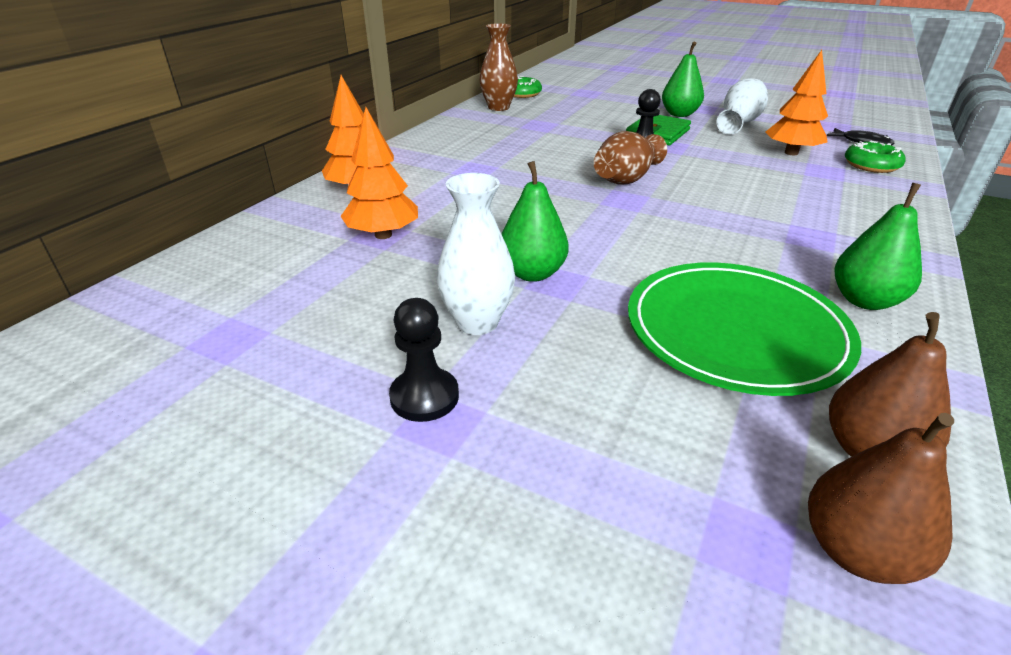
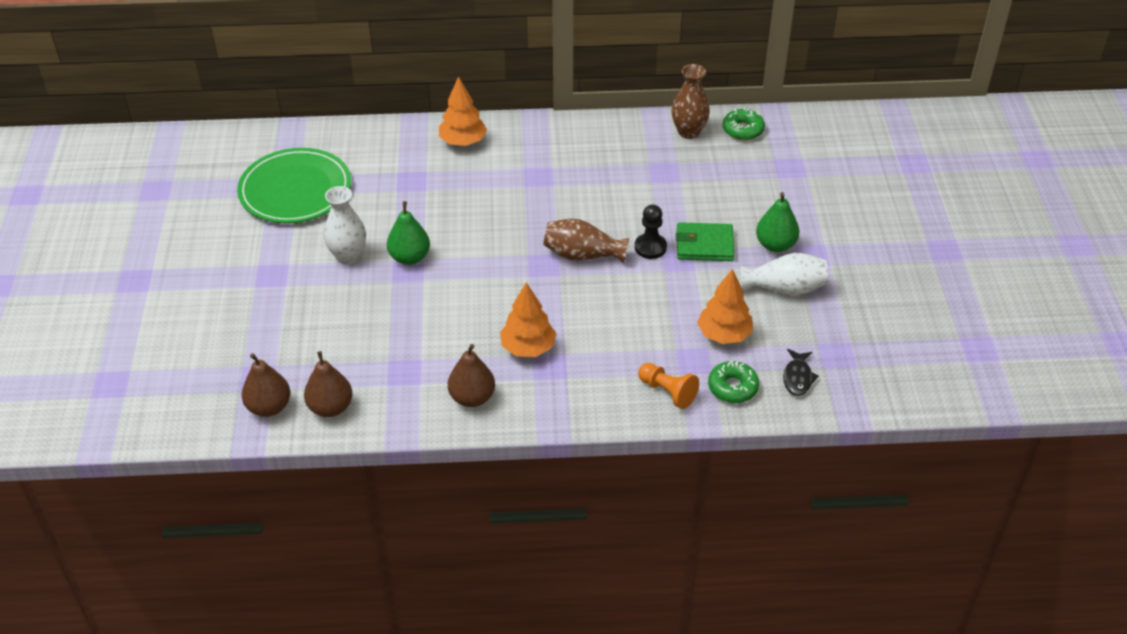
camera: 60 degrees right, 10 degrees up
orange tree [341,107,418,239] -> orange tree moved to [500,282,556,357]
black pawn [389,298,459,422] -> none
green plate [628,262,861,396] -> green plate moved to [237,148,351,223]
green pear [834,183,922,310] -> brown pear [448,344,495,407]
none -> orange pawn [638,363,699,409]

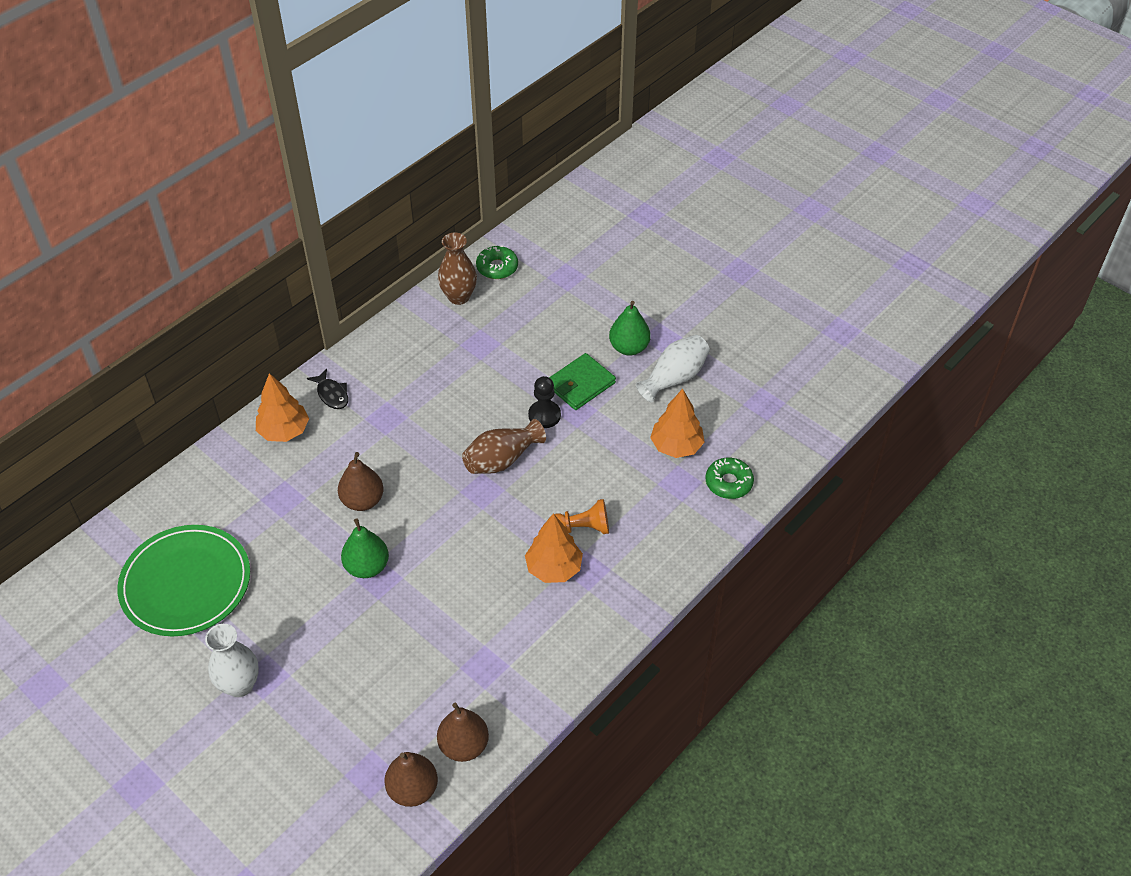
camera: 45 degrees left, 5 degrees up
white vase [324,186,366,265] -> white vase moved to [205,624,259,697]
brown pear [448,344,495,407] -> brown pear moved to [338,452,384,511]
orange pawn [638,363,699,409] -> orange pawn moved to [554,499,609,534]
black fish [783,349,819,396] -> black fish moved to [307,369,348,409]

